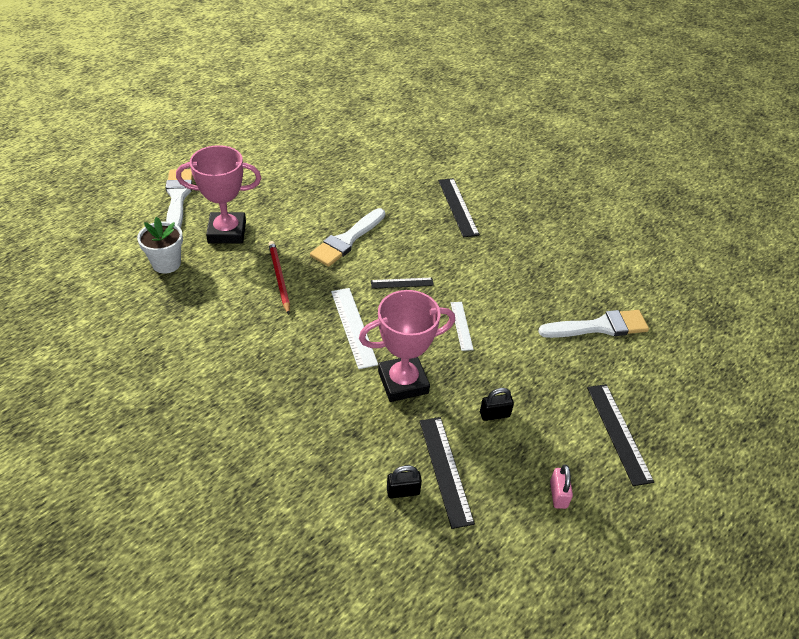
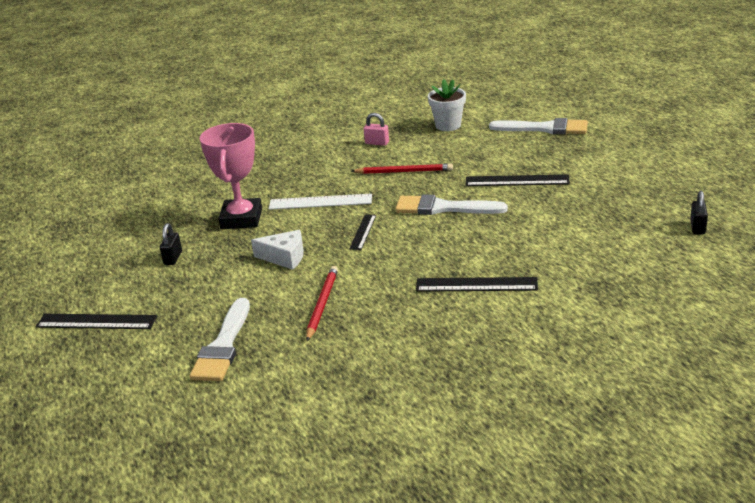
camera: 115 degrees right, 15 degrees down
pink trophy [176,145,261,244] -> none
white brush [310,208,385,267] -> white brush turned 45 degrees counterclockwise [395,194,508,215]
black padlock [387,465,422,498] -> black padlock moved to [690,191,708,234]
black ruler [420,417,475,529] -> black ruler moved to [465,174,570,186]
white ruler [451,302,474,351] -> white cheese [251,230,304,270]
pink padlock [550,465,573,509] -> pink padlock moved to [364,113,389,146]
none -> red pencil [306,266,338,341]

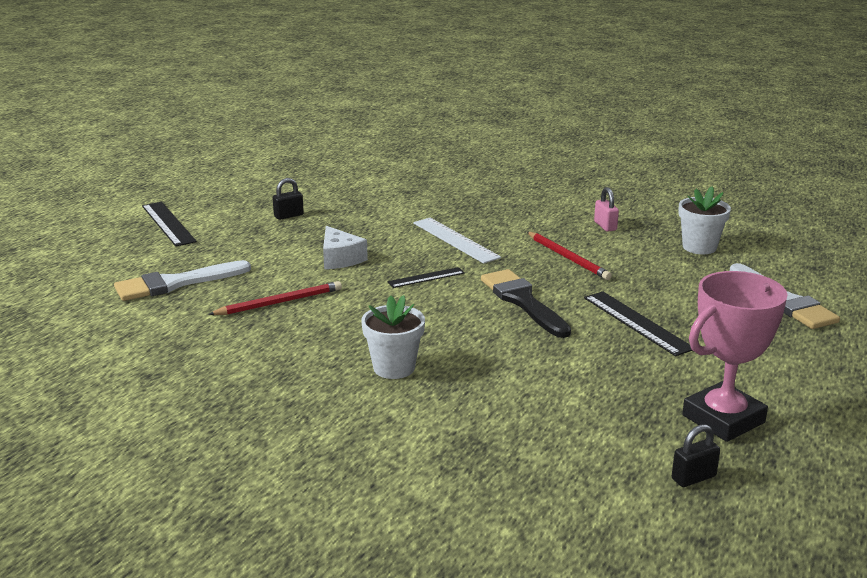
camera: 50 degrees right, 5 degrees down
pink trophy [200,123,262,229] -> pink trophy moved to [682,271,788,442]
white brush [395,194,508,215] -> black brush [481,269,571,338]
black ruler [416,277,538,292] -> white flower pot [361,295,425,379]

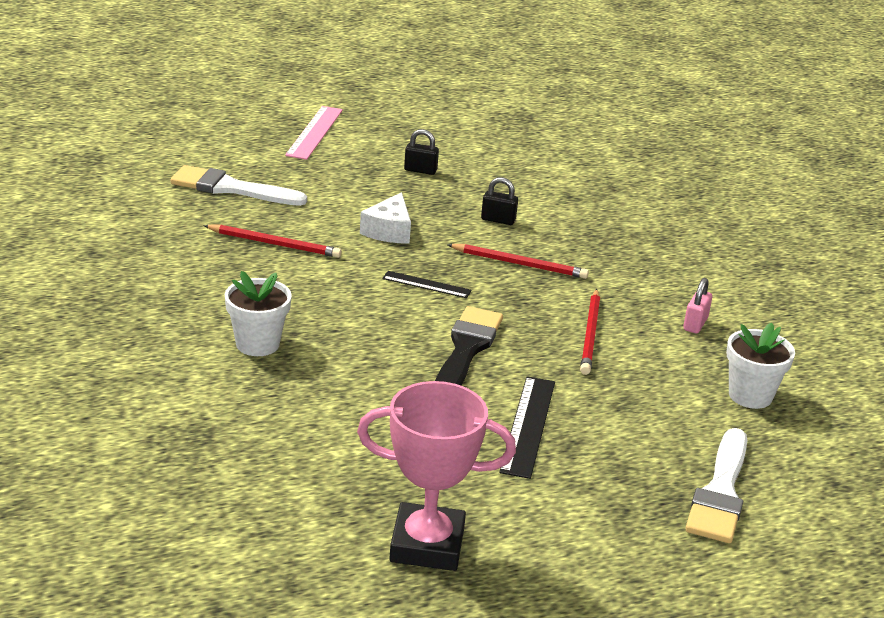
camera: 40 degrees right, 5 degrees up
black ruler [142,202,197,246] -> pink ruler [285,106,343,160]
white ruler [413,218,501,264] -> red pencil [447,244,589,279]
black padlock [672,424,720,487] -> black padlock moved to [481,177,518,225]

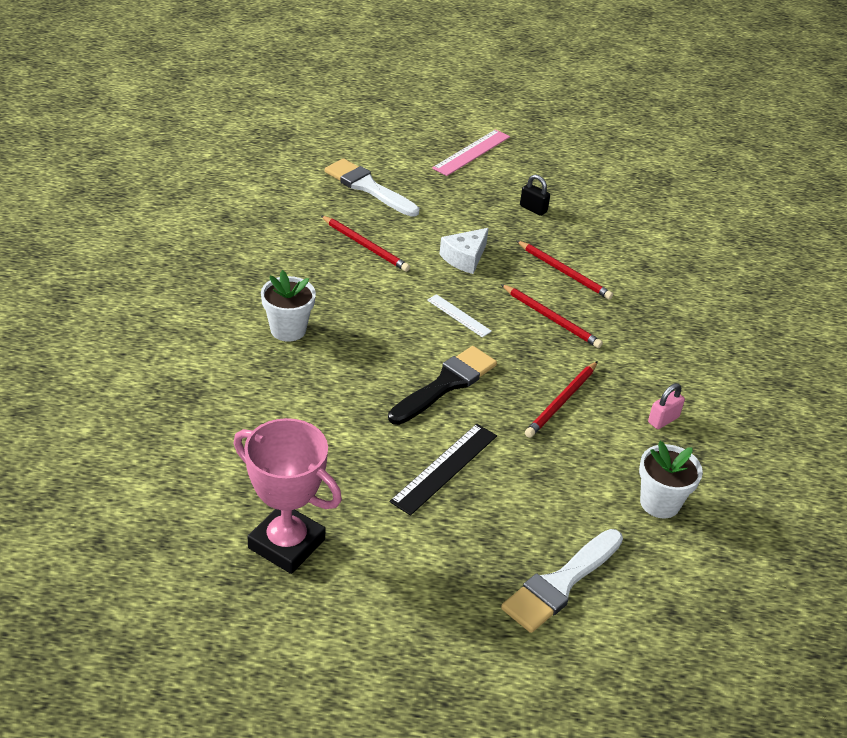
camera: 25 degrees right, 10 degrees up
black ruler [382,271,472,298] -> white ruler [427,294,492,337]
black padlock [481,177,518,225] -> red pencil [516,240,613,300]

